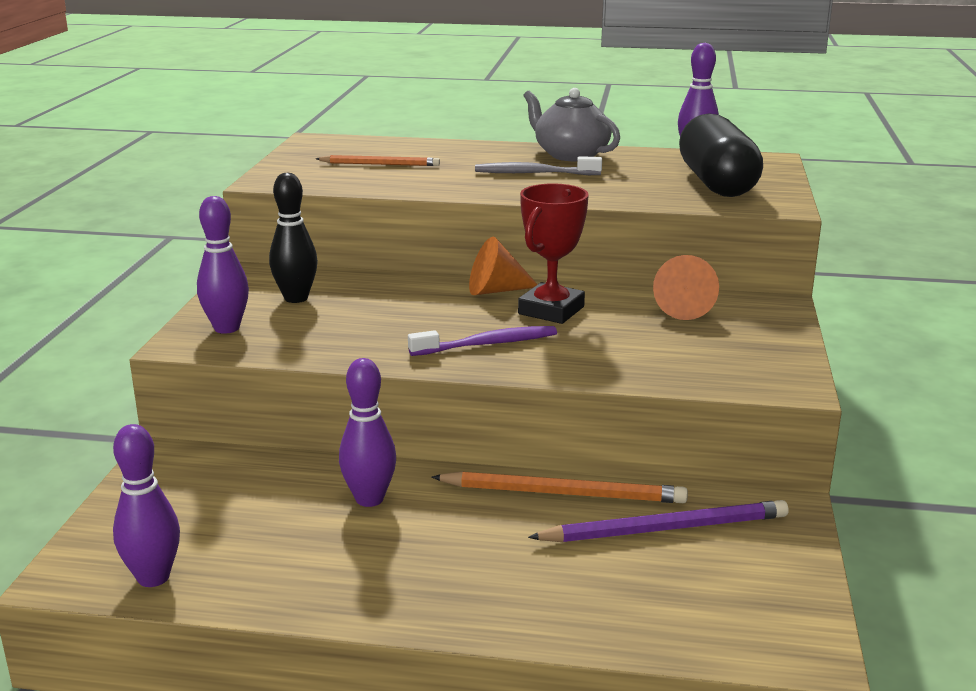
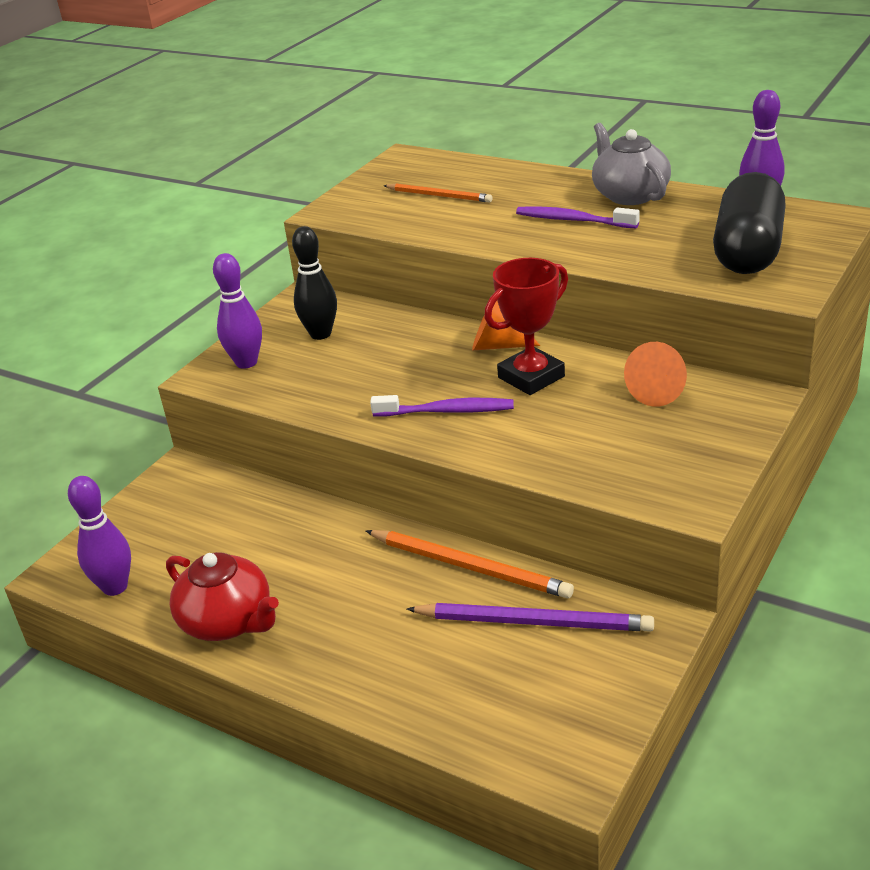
camera: 25 degrees right, 10 degrees up
purple bowling pin [339,358,396,507] -> none
grey toothbrush [475,156,602,175] -> purple toothbrush [516,206,640,228]
none -> red teapot [166,552,279,641]

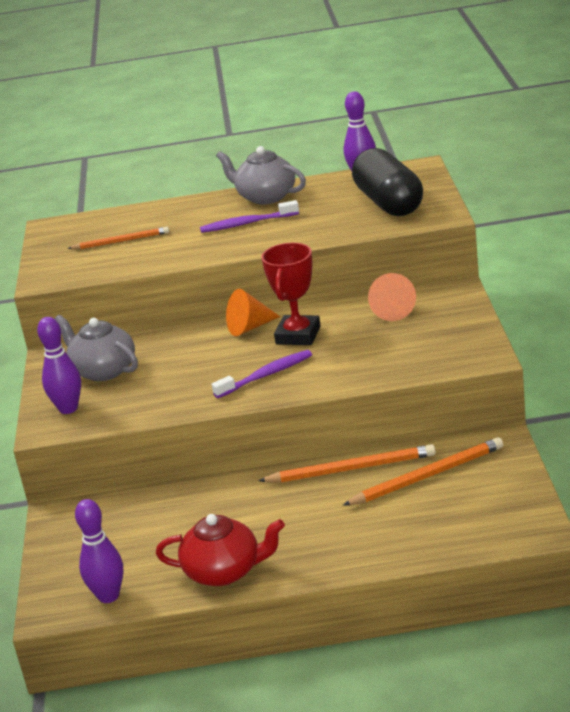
camera: 35 degrees left, 5 degrees down
black bowling pin [292,226,337,340] -> grey teapot [55,315,138,381]
purple pencil [407,603,654,632] -> orange pencil [343,437,504,505]

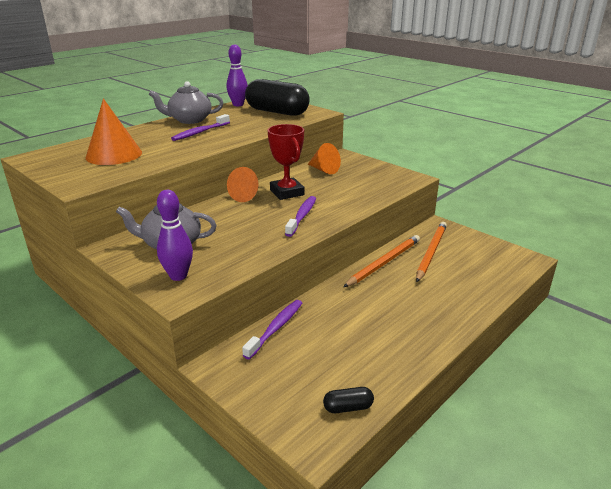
camera: 45 degrees left, 0 degrees up
orange pencil [67,227,169,249] -> orange cone [85,98,142,165]
purple bowling pin [75,499,123,603] -> black capsule [323,387,374,413]
red teapot [156,514,285,586] -> none
none -> purple toothbrush [242,300,302,359]

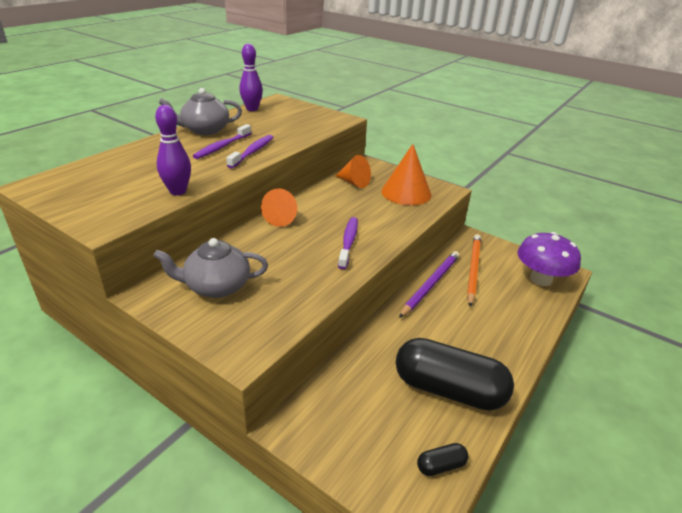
camera: 10 degrees left, 5 degrees up
orange cone [85,98,142,165] -> orange cone moved to [381,144,431,205]
purple bowling pin [157,190,193,281] -> purple bowling pin moved to [155,105,191,195]
purple toothbrush [242,300,302,359] -> purple toothbrush moved to [226,135,274,169]
black capsule [245,79,310,116] -> black capsule moved to [396,338,514,411]
red trophy [268,124,305,200] -> none
orange pencil [343,235,420,287] -> purple pencil [399,251,459,318]
none -> purple mushroom [518,232,581,286]

